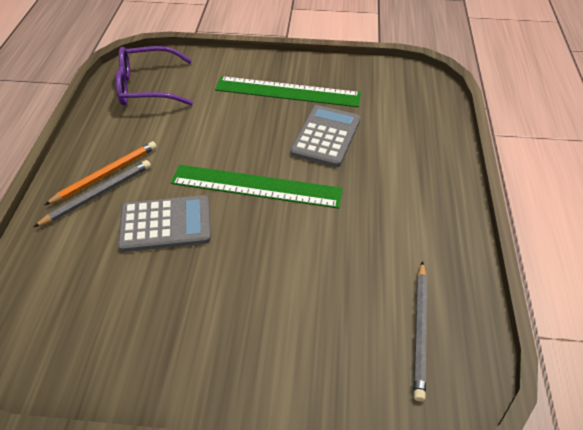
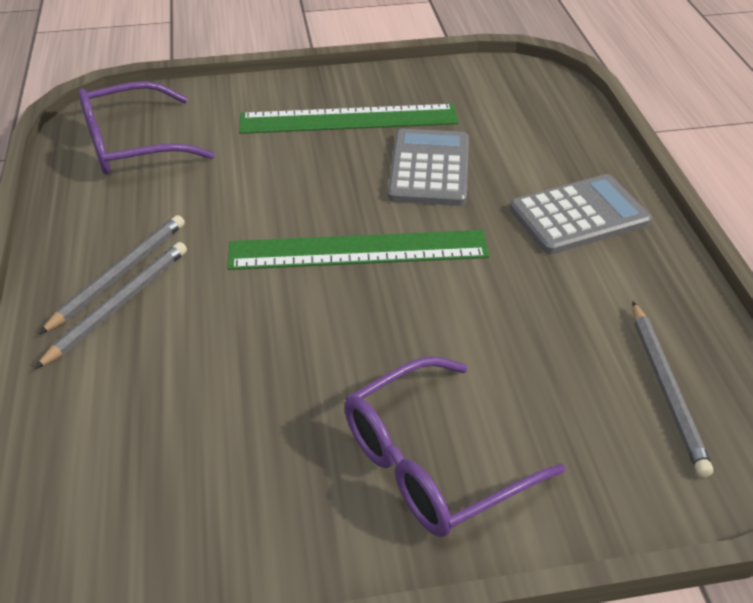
camera: 15 degrees left, 5 degrees down
orange pencil [44,141,157,205] -> grey pencil [39,215,185,334]
grey calculator [118,195,211,252] -> grey calculator moved to [509,174,652,254]
none -> purple glasses [344,356,565,537]

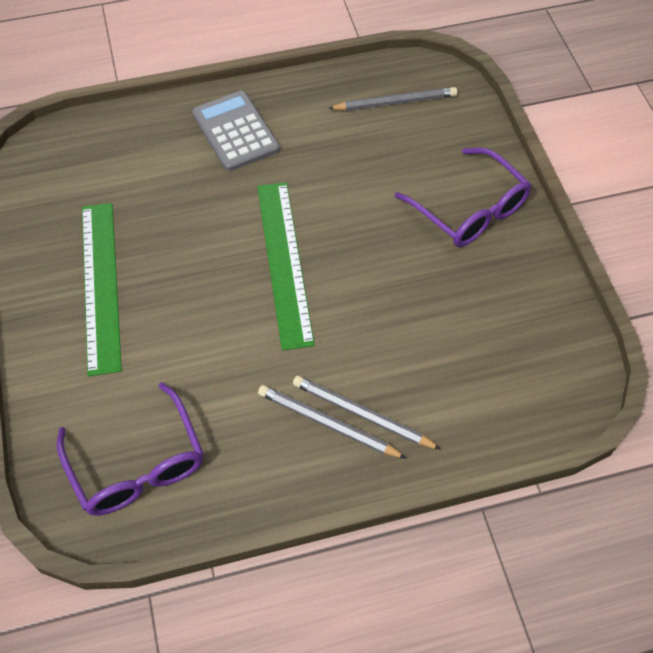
camera: 95 degrees left, 15 degrees up
grey calculator [388,129,469,206] -> none

